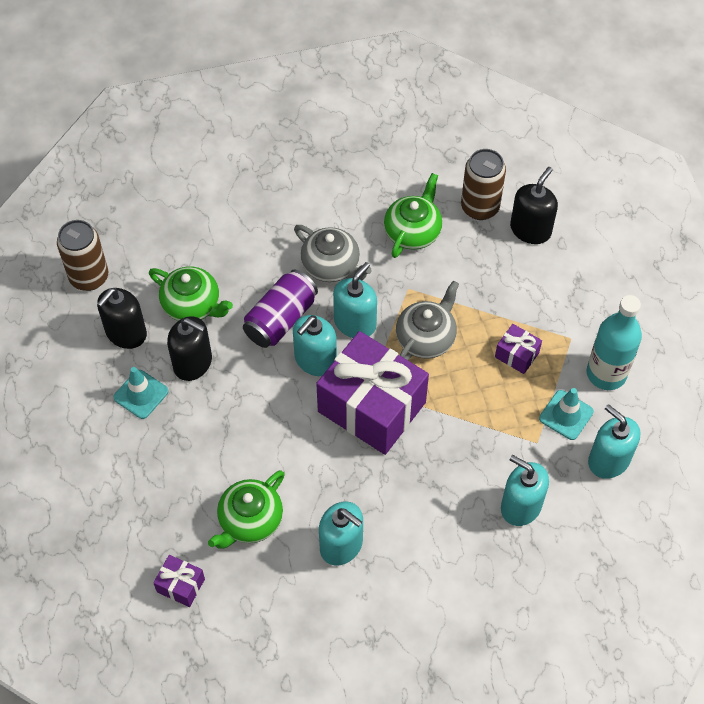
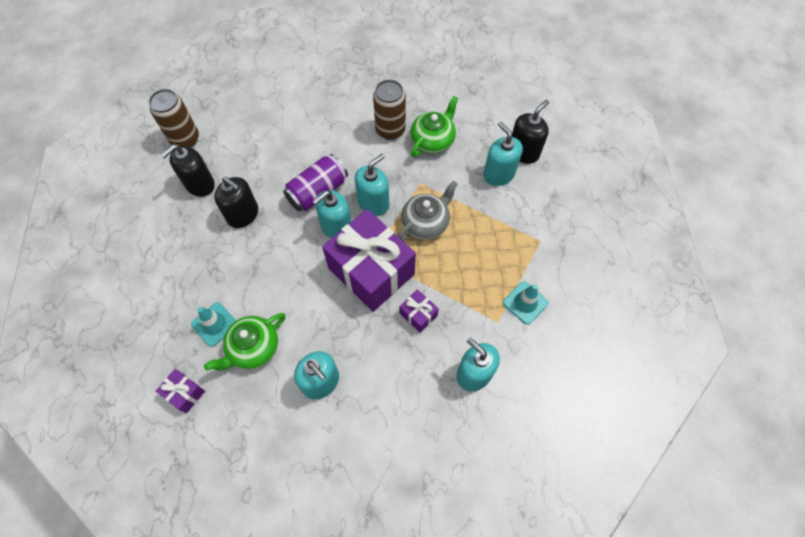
camera: 10 degrees right, 5 degrees up
turquoise traffic cone [113,367,169,419] -> turquoise traffic cone moved to [191,302,236,347]
green teapot [149,266,233,321] -> none
grey teapot [294,225,372,282] -> none
brown can [461,149,506,220] -> brown can moved to [373,80,406,140]
purple gift [495,324,542,374] -> purple gift moved to [399,289,439,333]
turquoise bottle [587,295,642,390] -> none
turquoise soap dispenser [588,404,640,479] -> turquoise soap dispenser moved to [483,122,523,186]

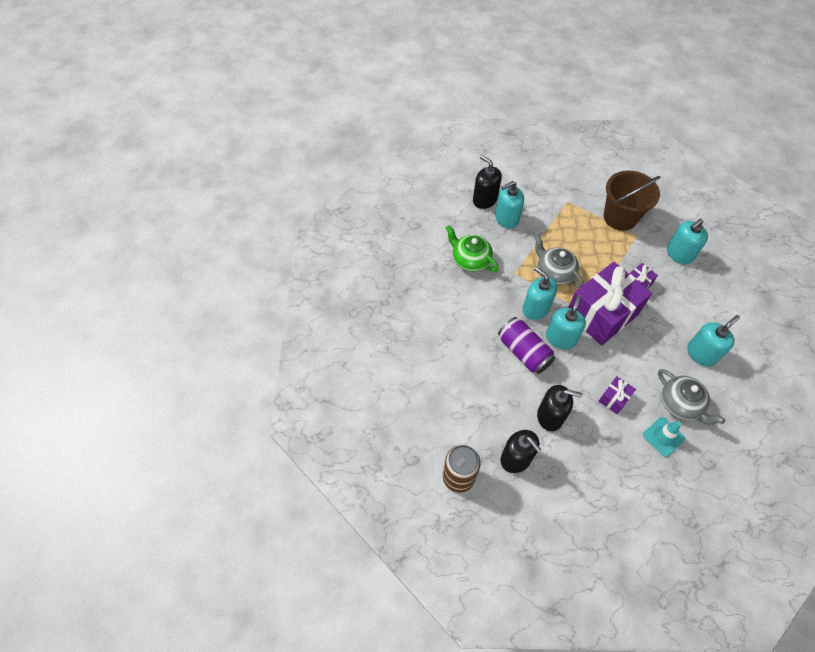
camera: 85 degrees left, 5 degrees down
purple gift [156,369,205,413] -> purple gift moved to [598,376,636,414]
green teapot [204,313,286,371] -> grey teapot [658,369,725,425]
black soap dispenser [214,177,258,228] -> black soap dispenser turned 60 degrees clockwise [537,385,582,431]
turquoise soap dispenser [312,190,351,238] -> turquoise soap dispenser turned 120 degrees counterclockwise [546,295,586,349]
brown can [373,80,406,140] -> none
turquoise traffic cone [503,282,549,325] -> brown bucket [604,170,660,231]

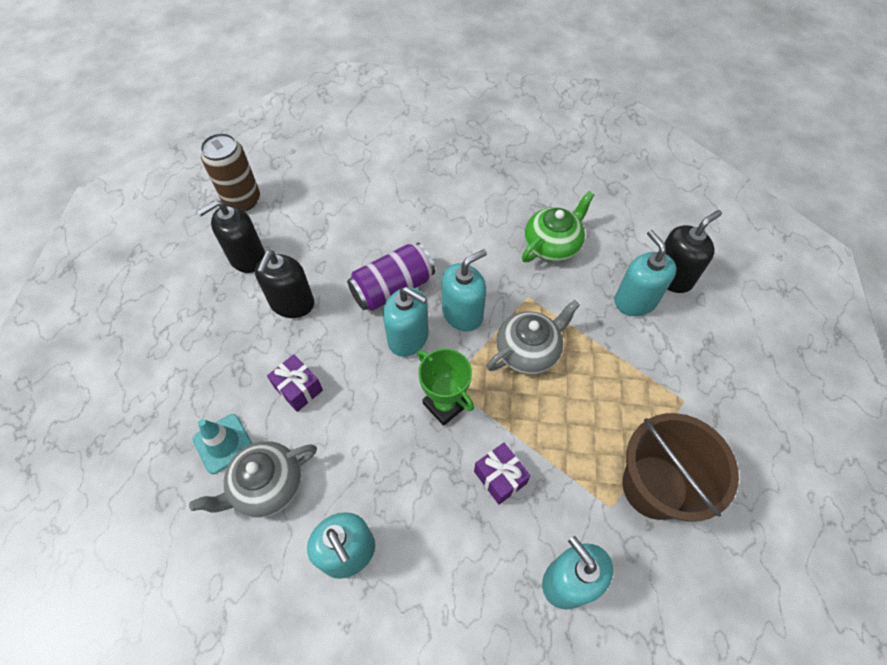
camera: 95 degrees right, 0 degrees up
purple gift [568,262,652,345] -> green trophy [418,349,474,426]

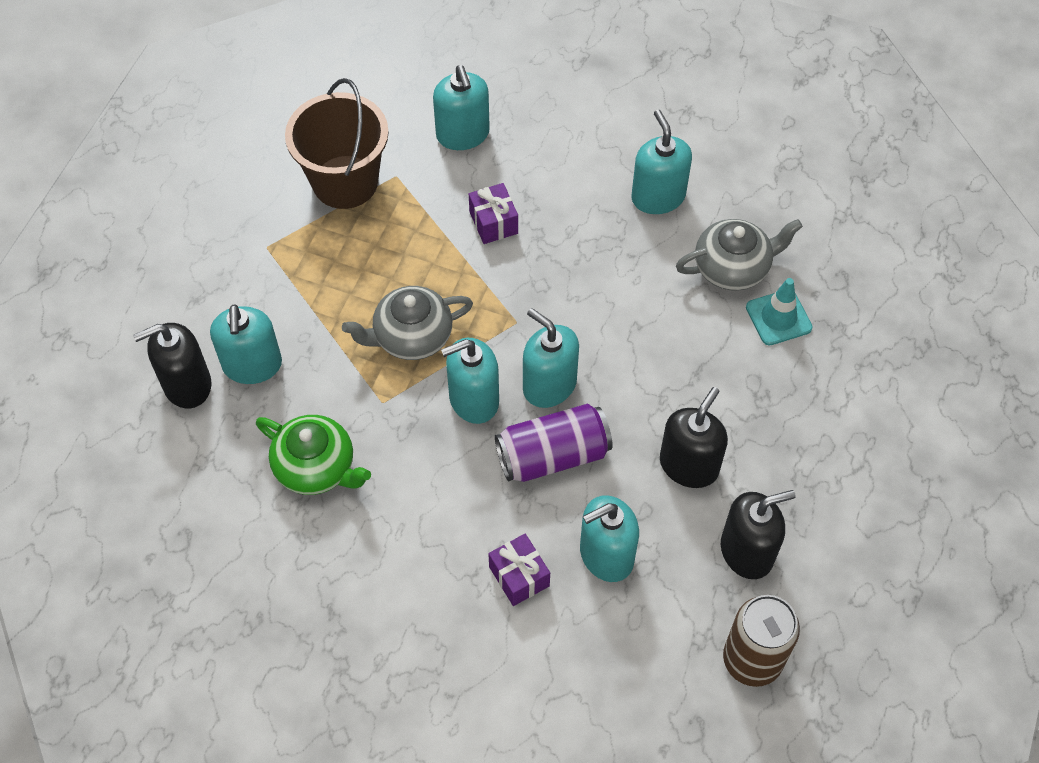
camera: 165 degrees left, 0 degrees up
purple gift [267,354,323,412] -> purple gift moved to [488,534,550,606]
green trophy [418,349,474,426] -> none
green teapot [522,191,594,262] -> green teapot turned 120 degrees counterclockwise [256,415,371,495]
none -> turquoise soap dispenser [580,495,639,582]

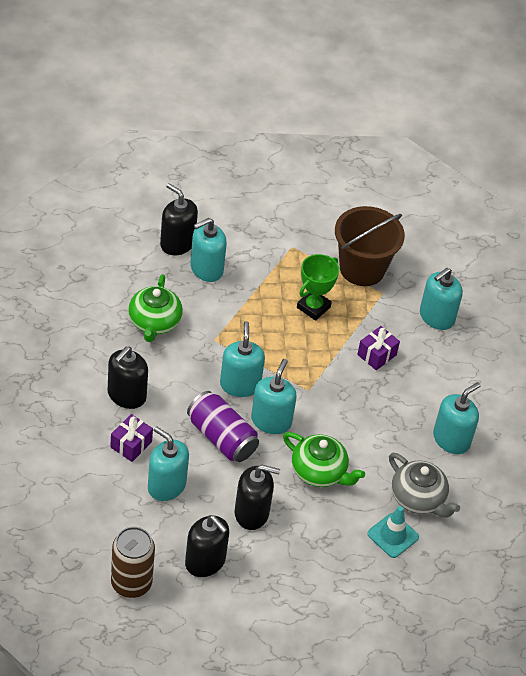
camera: 60 degrees right, 10 degrees down
grey teapot [342,286,473,360] -> none
turquoise soap dispenser [441,338,499,424] -> turquoise soap dispenser turned 45 degrees clockwise [220,321,265,397]
none -> black soap dispenser [108,346,148,409]
none -> green teapot [283,432,365,487]
none -> green trophy [297,254,339,321]

